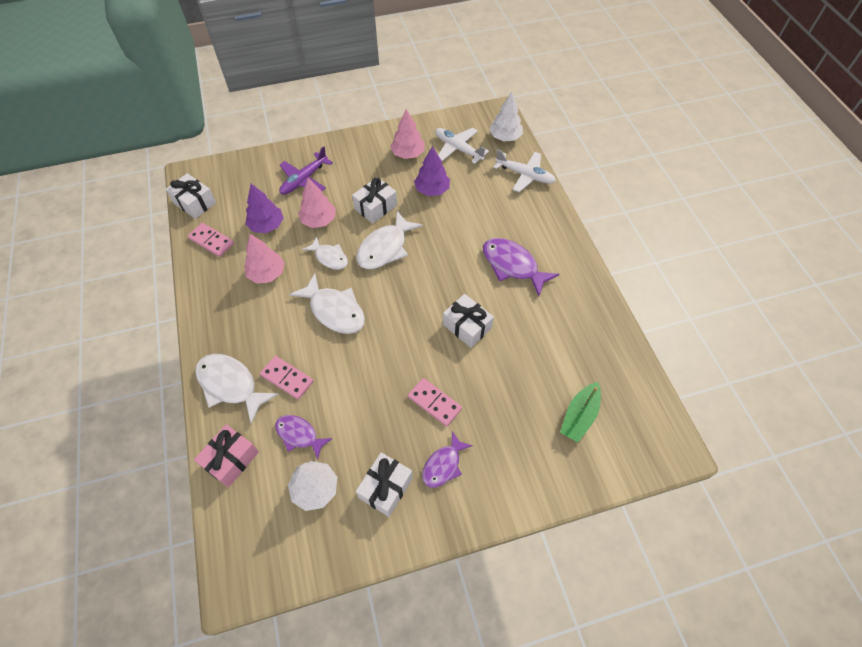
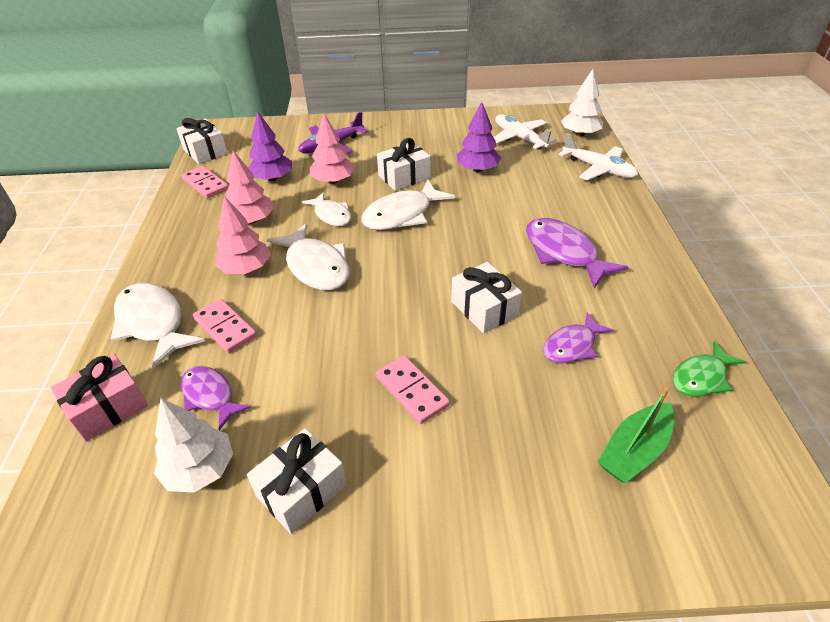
camera: 15 degrees right, 15 degrees down
pink tree [390,109,425,159] -> pink tree moved to [215,196,271,274]
purple fish [422,431,473,488] -> purple fish moved to [543,312,614,363]
none -> green fish [673,341,746,397]

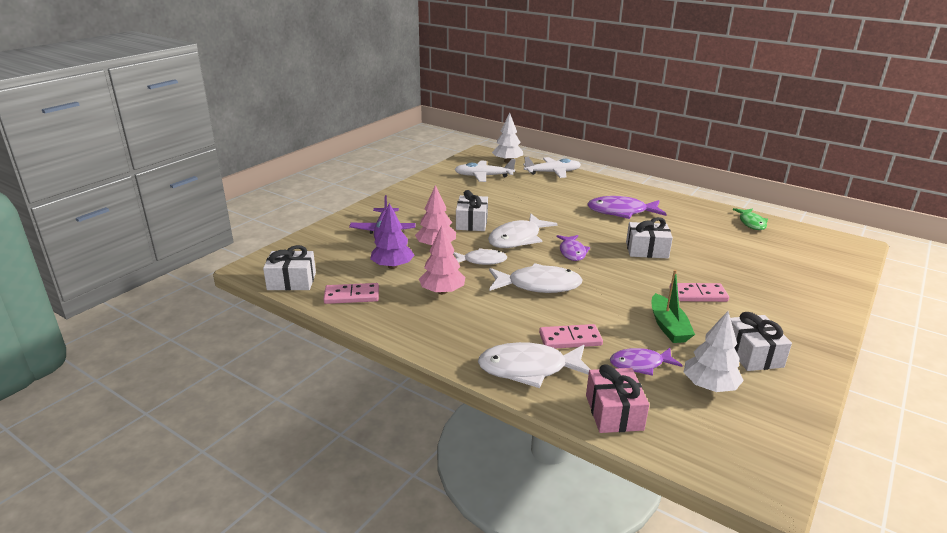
camera: 55 degrees left, 15 degrees down
pink tree [215,196,271,274] -> none
white fish [361,180,455,230] -> white fish turned 45 degrees clockwise [488,214,557,248]
purple tree [456,102,501,172] -> none
purple fish [543,312,614,363] -> purple fish moved to [557,235,590,261]
green boat [597,387,675,483] -> green boat moved to [652,270,695,343]

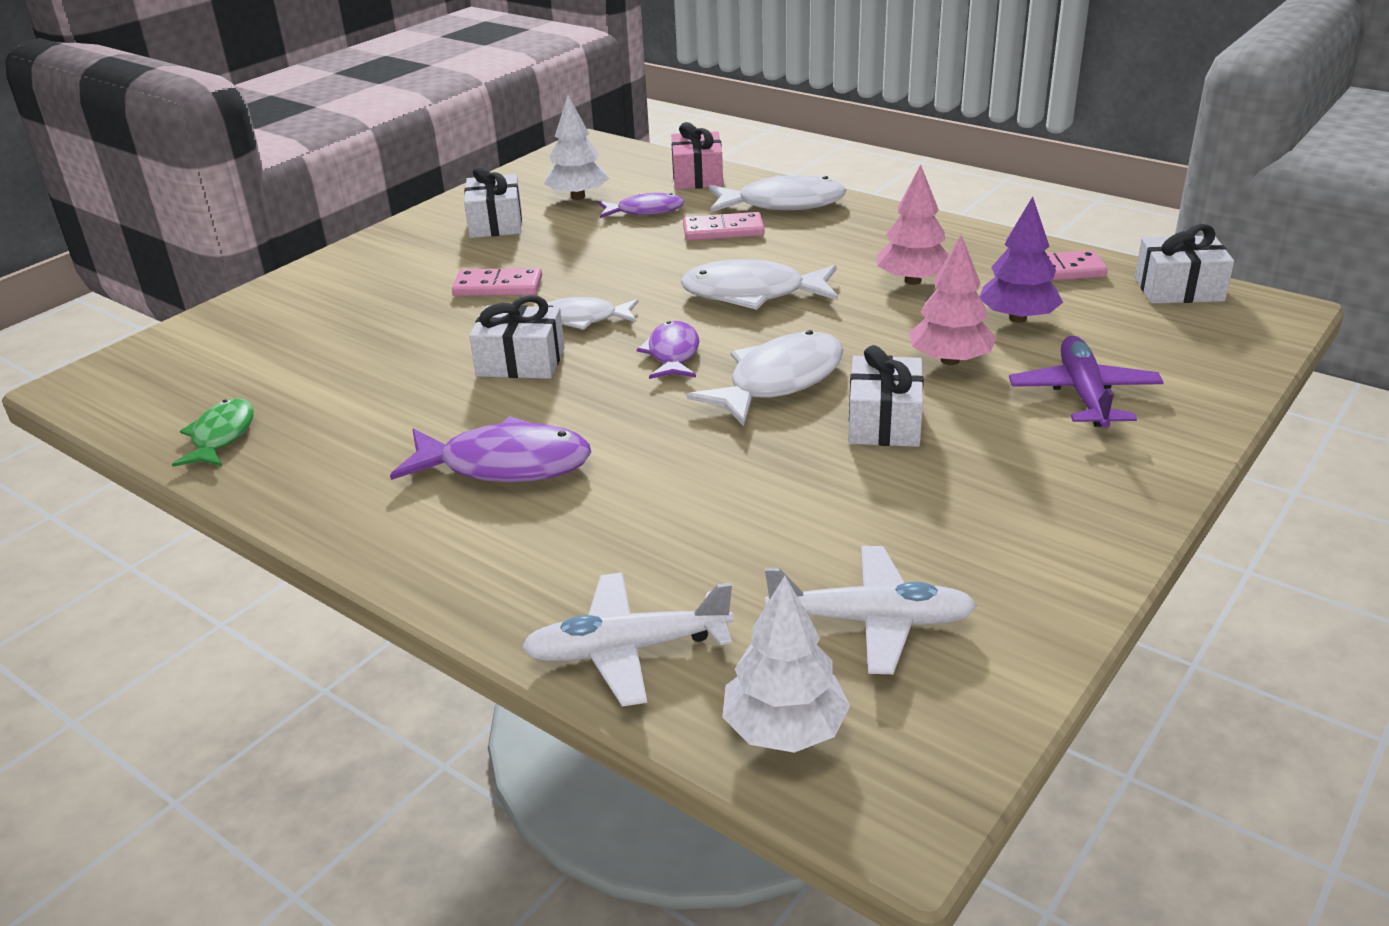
camera: 175 degrees left, 5 degrees up
white fish [454,248,507,265] -> white fish moved to [547,297,639,330]
green boat [652,270,695,343] -> none

